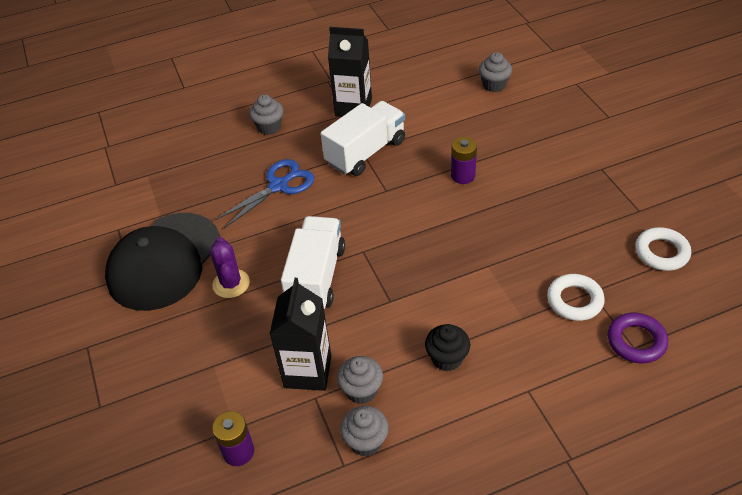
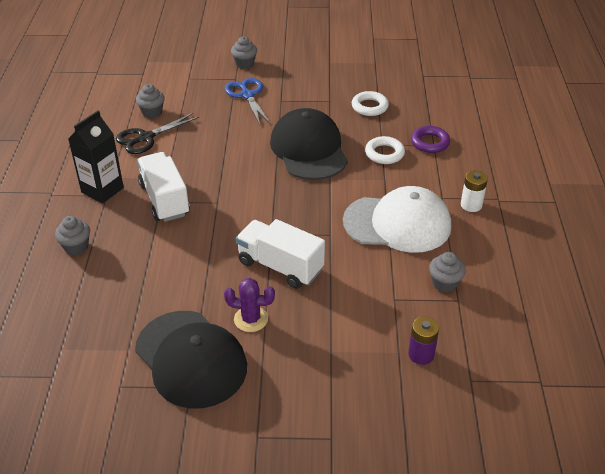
camera: 70 degrees left, 5 degrees down
blue scissors [215,159,314,228] -> blue scissors moved to [225,78,271,125]
black carton [270,278,331,391] -> none
grey cupcake [337,356,383,404] -> grey cupcake moved to [231,36,257,69]
black cupcake [425,324,470,371] -> white cap [343,186,451,253]
purple battery [451,137,477,184] -> none
none -> black scissors [116,113,199,154]
none -> black cap [270,108,348,180]
none -> white battery [461,170,488,212]

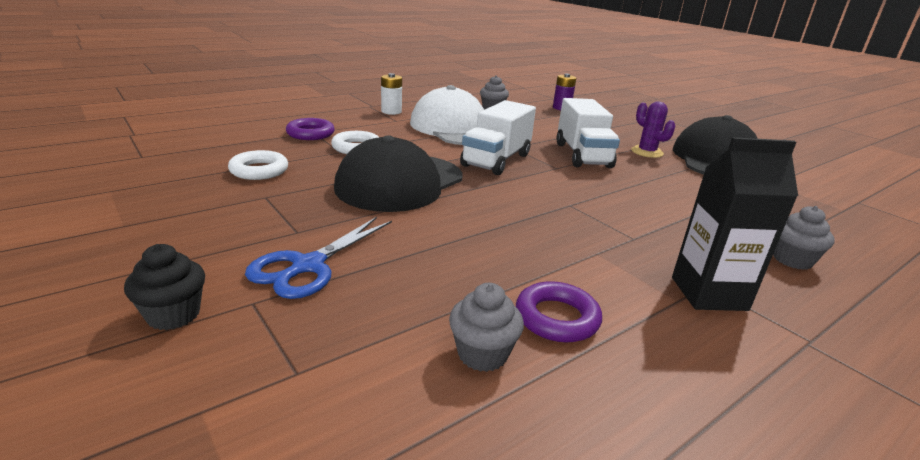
camera: 130 degrees left, 15 degrees down
black scissors [116,113,199,154] -> purple ring [516,281,602,342]
white truck [137,152,190,222] -> white truck moved to [460,100,536,175]
grey cupcake [231,36,257,69] -> black cupcake [124,244,205,330]

